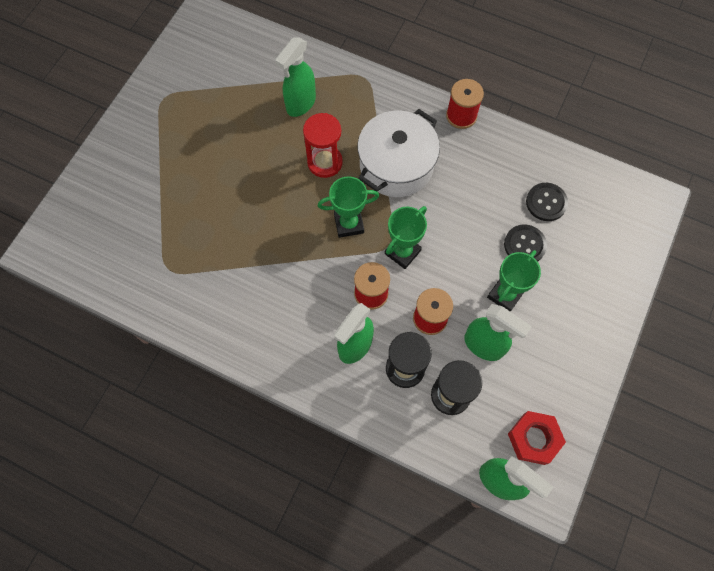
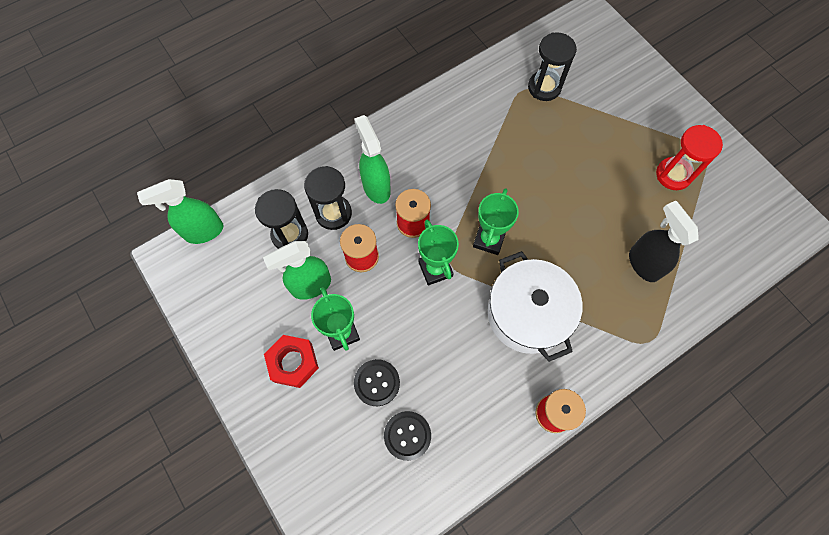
camera: 120 degrees right, 0 degrees up
green spray bottle [275,37,316,117] -> black spray bottle [629,201,699,282]
red hourglass [303,113,343,178] -> red hourglass moved to [656,125,723,190]
red nut [508,411,566,465] -> red nut moved to [264,335,319,388]
none -> black hourglass [528,32,577,101]

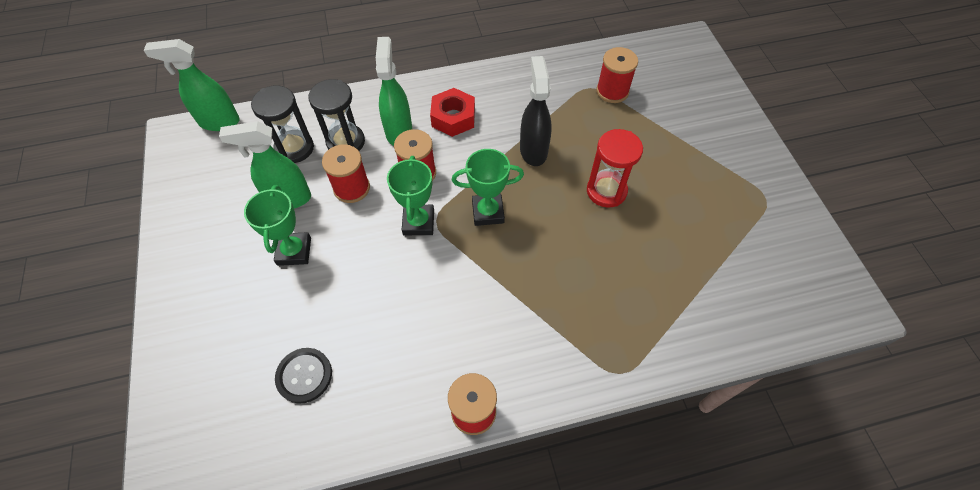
camera: 20 degrees right, 10 degrees down
red nut [264,335,319,388] -> red nut moved to [430,88,475,137]
black button [354,359,400,406] -> none
green trophy [473,188,519,255] -> green trophy turned 45 degrees clockwise [452,149,524,226]
white pot [488,251,582,362] -> none
black hourglass [528,32,577,101] -> red spool [596,47,638,103]
black spray bottle [629,201,699,282] -> black spray bottle moved to [520,56,552,166]
red hourglass [656,125,723,190] -> red hourglass moved to [587,129,643,208]

